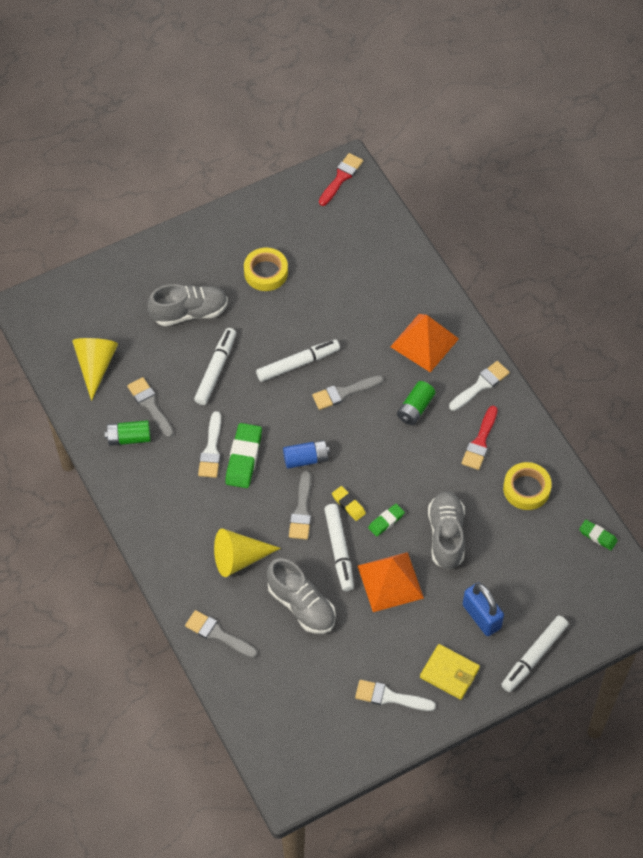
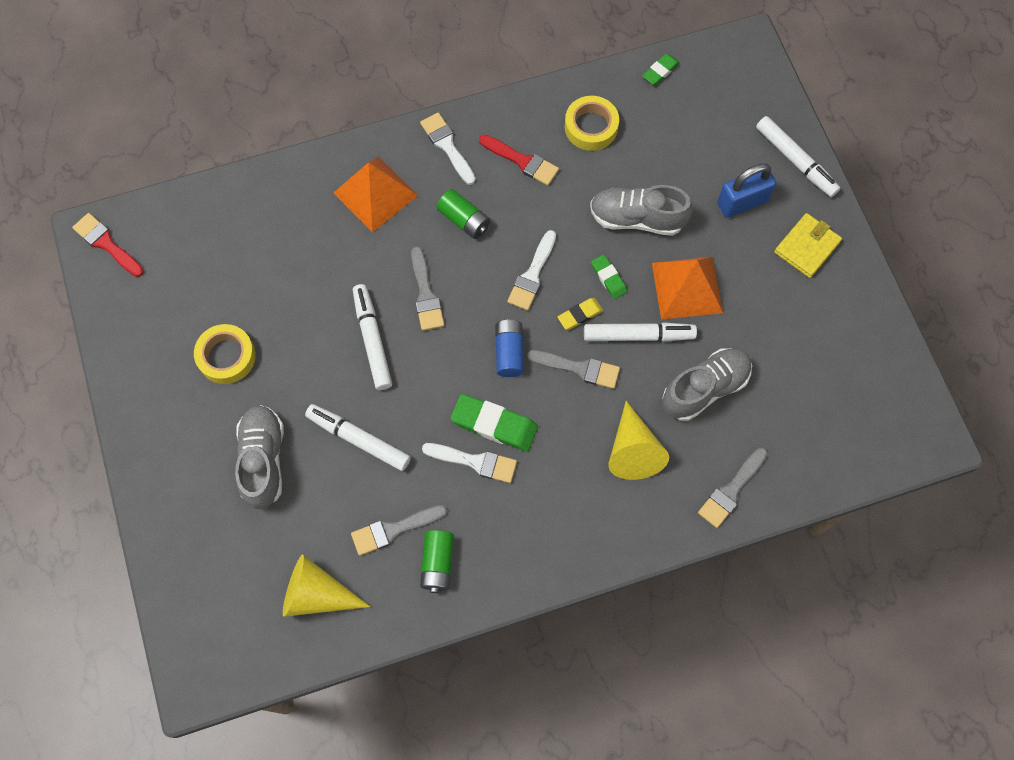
camera: 80 degrees left, 10 degrees up
white brush [355,680,436,711] -> white brush moved to [507,230,556,311]

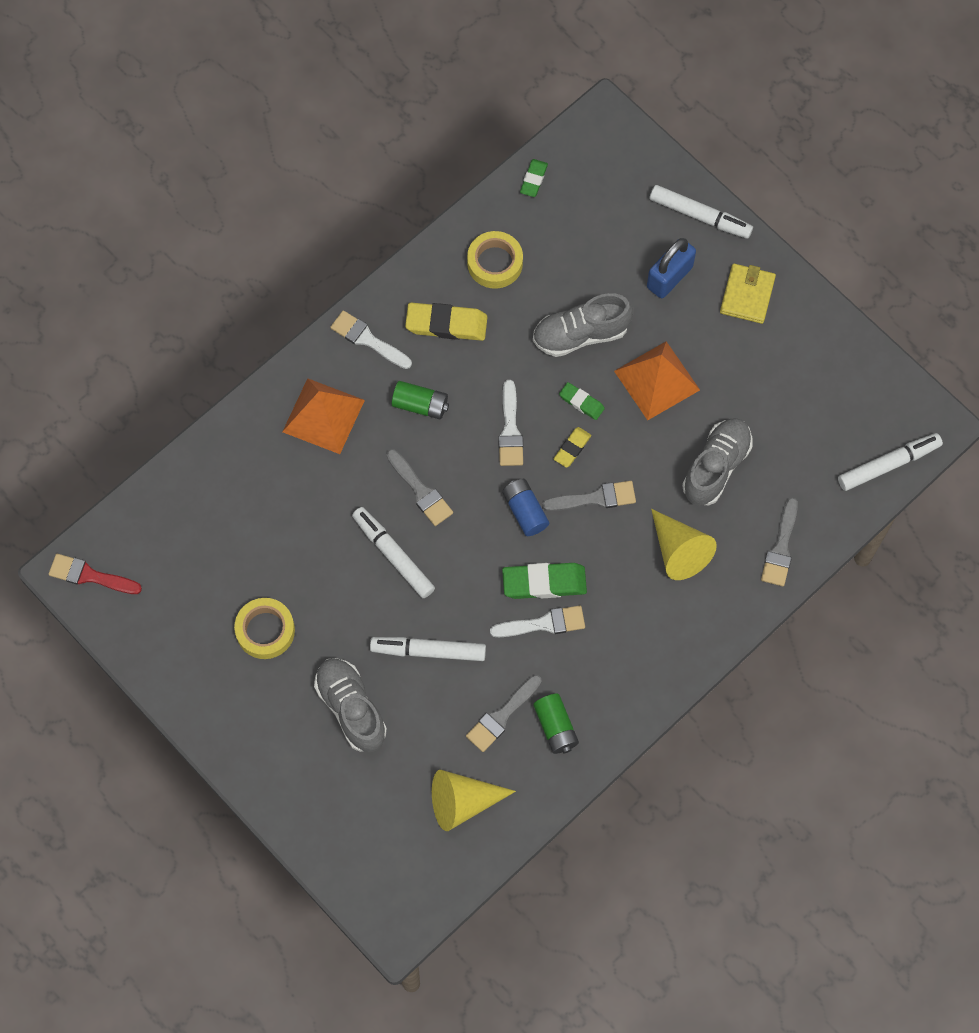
camera: 25 degrees left, 0 degrees up
red brush [479,134,559,186] -> yellow eraser [405,303,487,341]
white marker [584,322,697,342] -> white marker moved to [838,433,943,491]

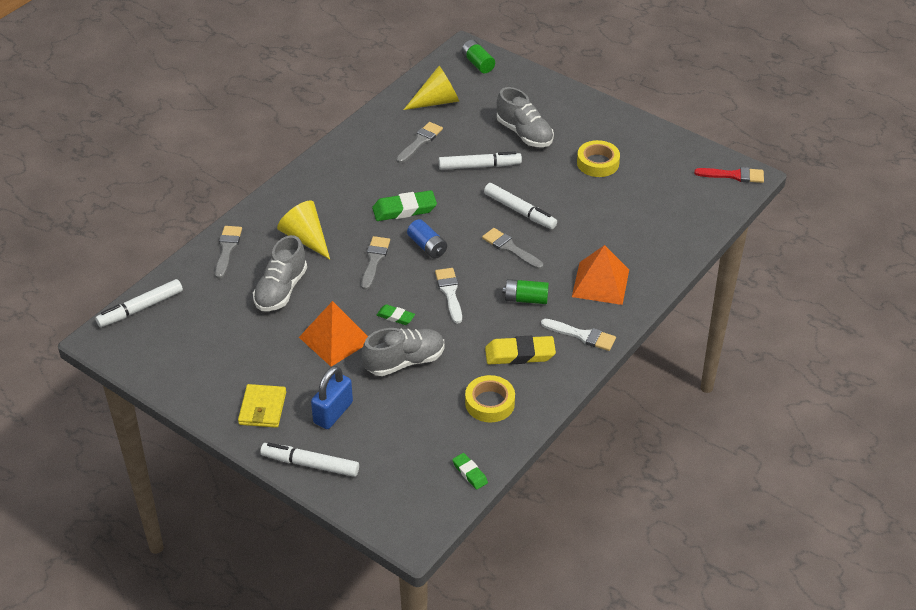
camera: 170 degrees right, 25 degrees down
white brush [490,606,585,637] -> none
green eraser [520,159,548,197] -> green eraser turned 45 degrees counterclockwise [452,453,488,490]
green battery [533,693,579,754] -> green battery moved to [462,40,495,73]
grey brush [542,481,636,511] -> grey brush turned 120 degrees clockwise [361,236,390,290]
yellow eraser [554,427,591,468] -> none

